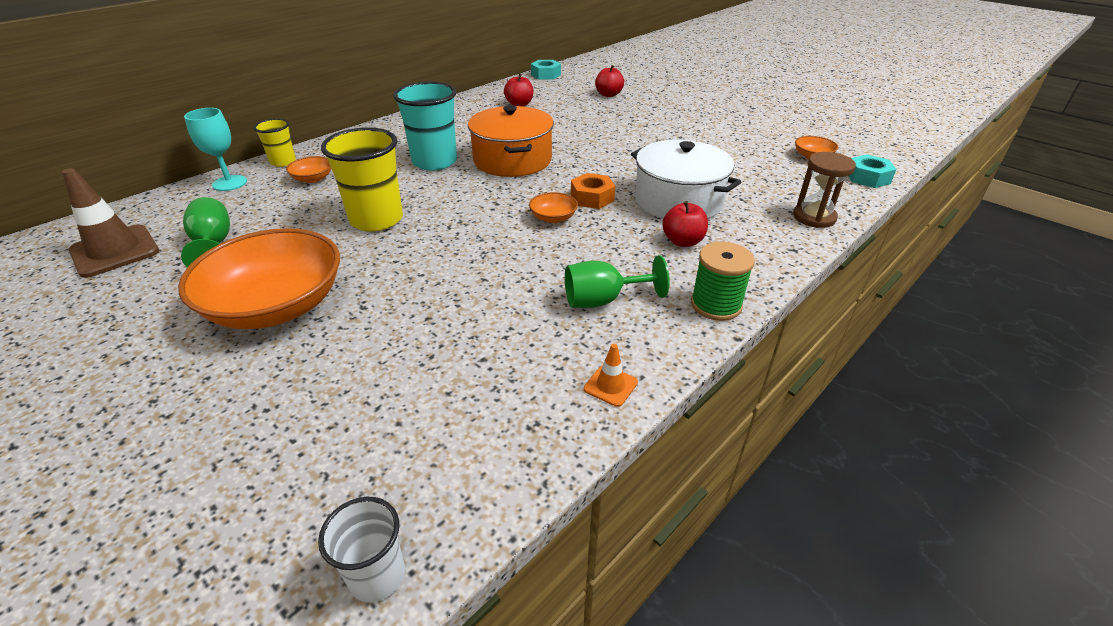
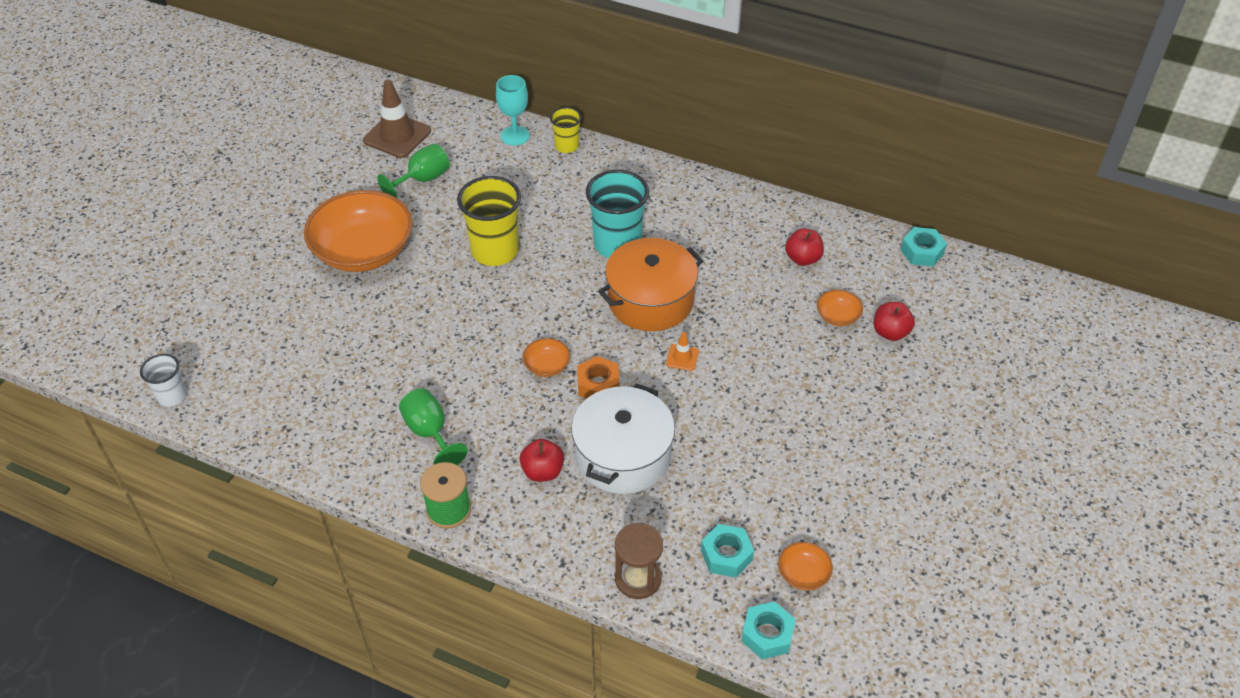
camera: 70 degrees right, 10 degrees up
orange bowl [286,156,331,183] -> orange bowl moved to [817,290,863,326]
orange traffic cone [584,344,638,407] -> orange traffic cone moved to [666,332,699,371]
none -> turquoise nut [701,524,754,578]

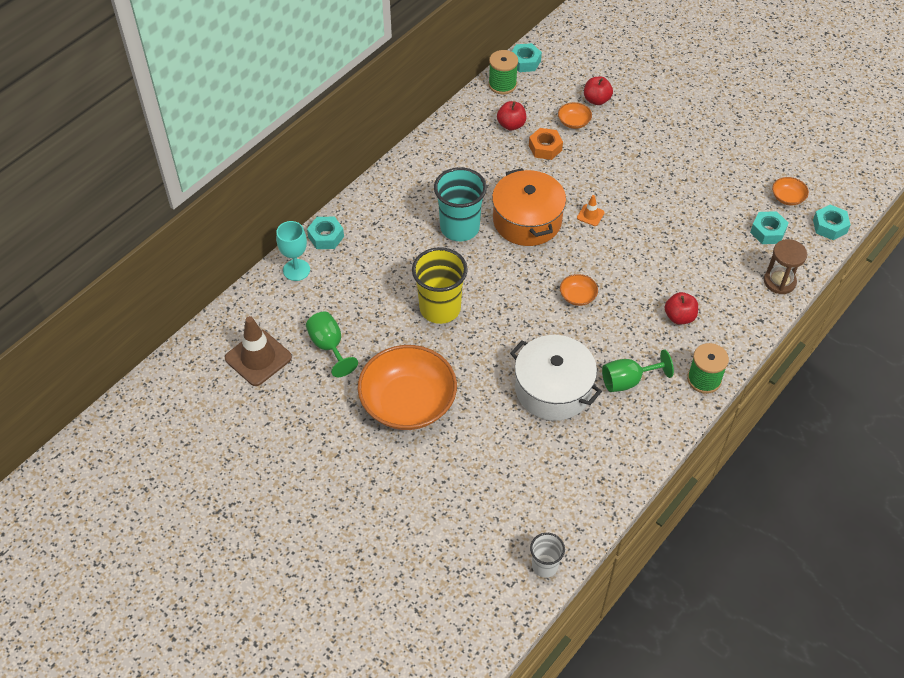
camera: 75 degrees left, 5 degrees up
yellow cup [550,107,582,153] -> turquoise nut [307,217,344,249]
white pot [571,383,675,494] -> white pot moved to [510,335,602,421]
orange nut [577,356,619,398] -> orange nut moved to [529,128,563,160]
none -> green spool [488,50,518,94]

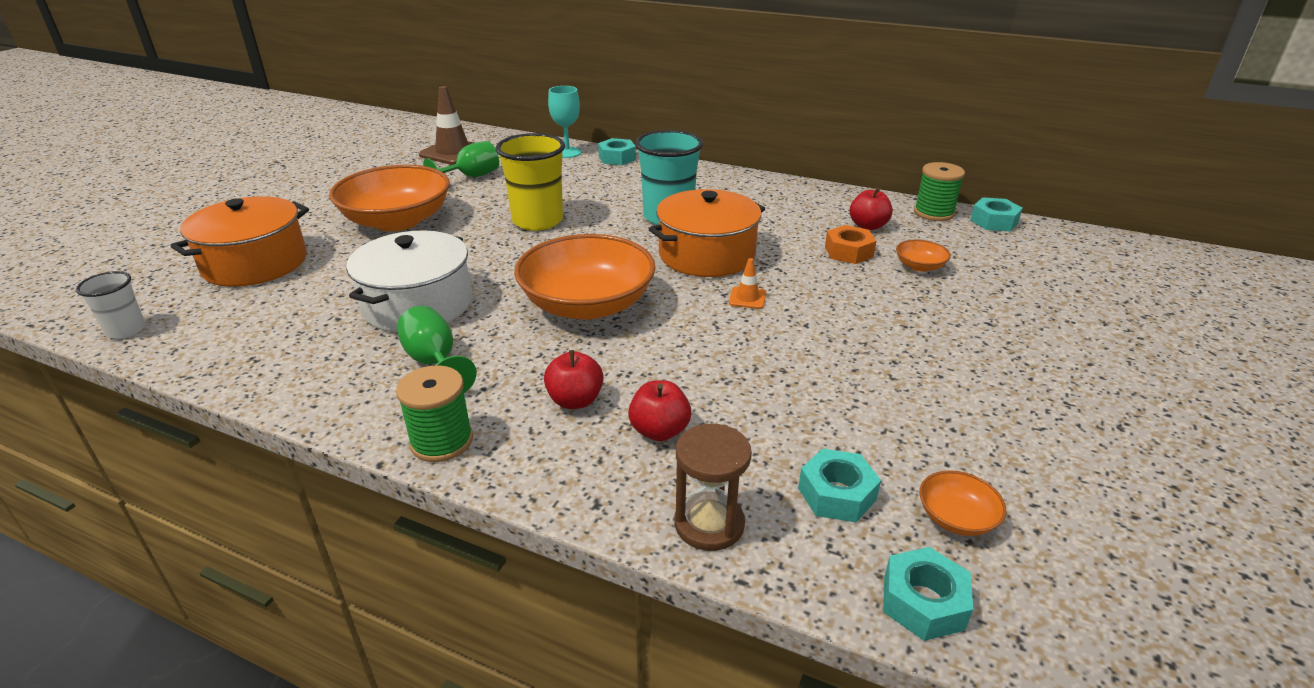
camera: 75 degrees right, 20 degrees down
orange bowl [560,274,598,306] -> orange bowl [514,234,656,320], size x2.41
red apple [584,77,613,105] -> red apple moved to [628,380,691,441]
none -> orange pot [171,196,309,287]

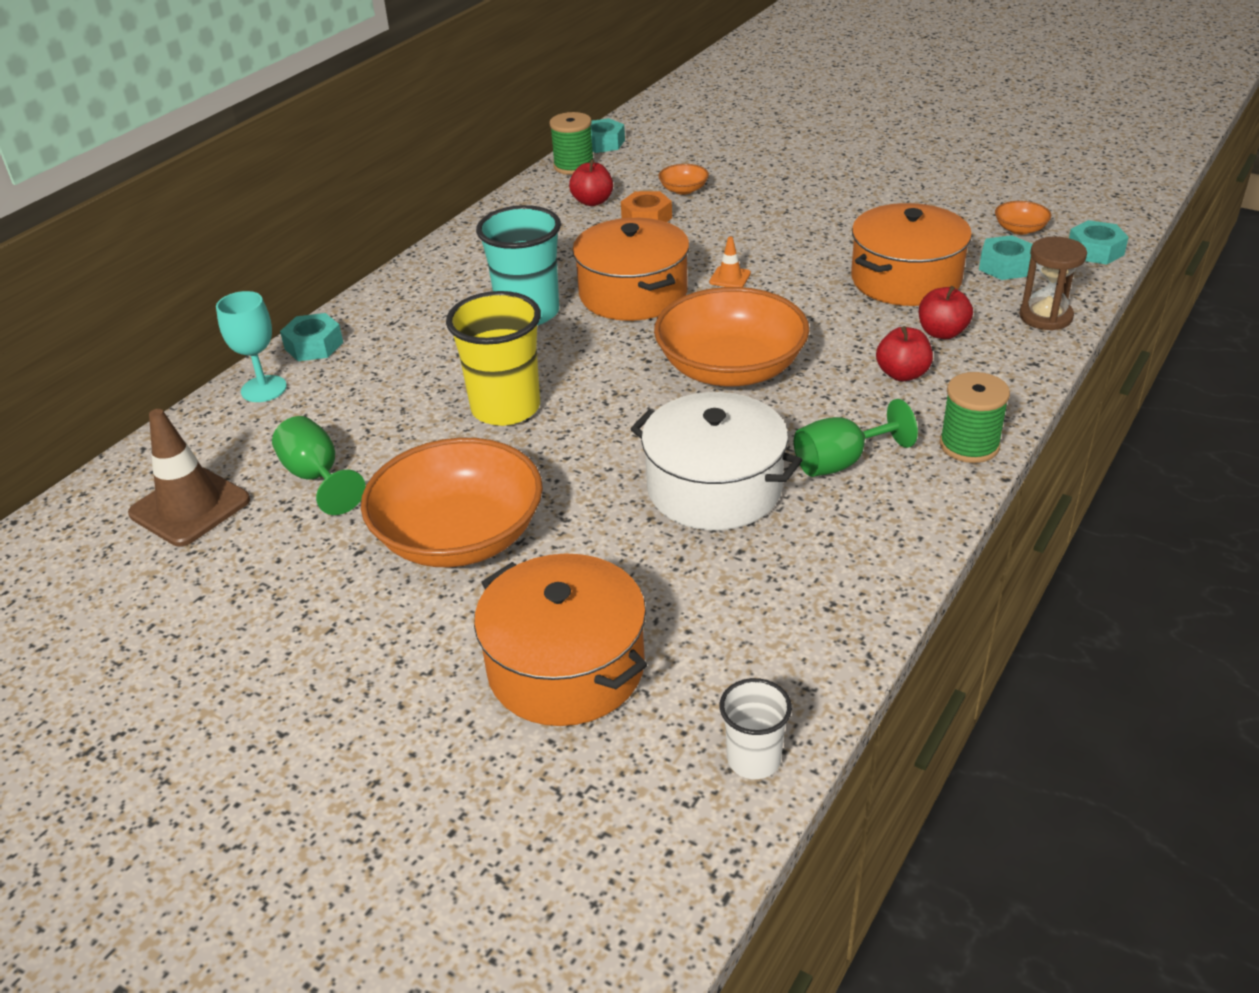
camera: 80 degrees left, 5 degrees up
none -> orange pot [851,203,972,306]

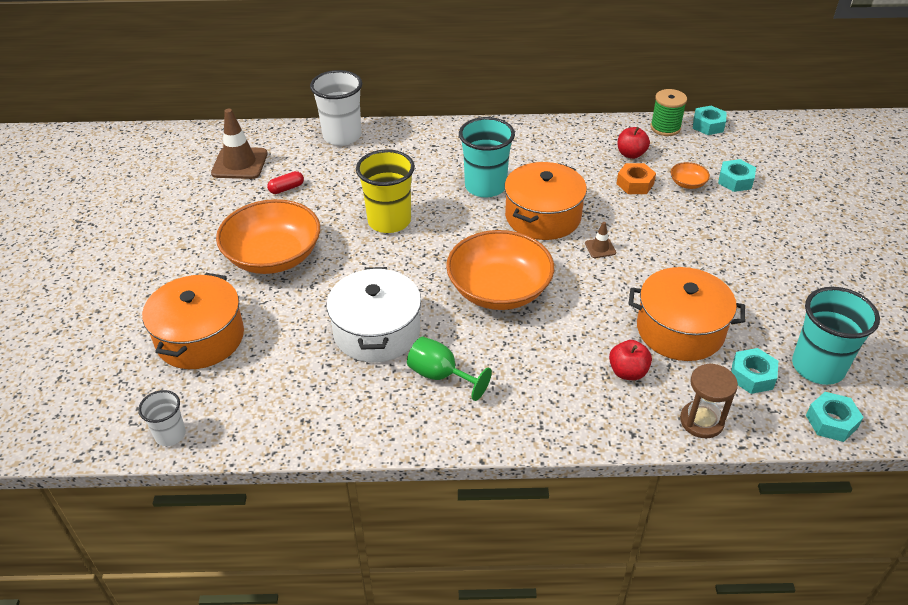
camera: 55 degrees right, 5 degrees up
turquoise goblet [216,291,287,402] -> white cup [310,70,362,146]
green goblet [272,416,366,515] -> red capsule [267,171,304,194]
turquoise nut [280,313,343,361] -> turquoise nut moved to [718,159,756,192]
orange traffic cone [709,237,751,287] -> brown traffic cone [585,222,616,258]
red apple [876,326,933,381] -> none
green spool [939,372,1010,463] -> none
orange bowl [995,201,1051,235] -> turquoise cup [792,287,880,385]

